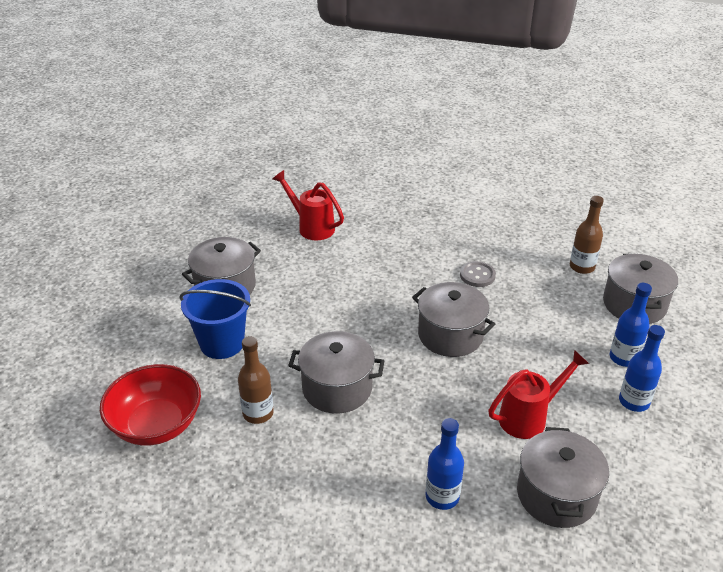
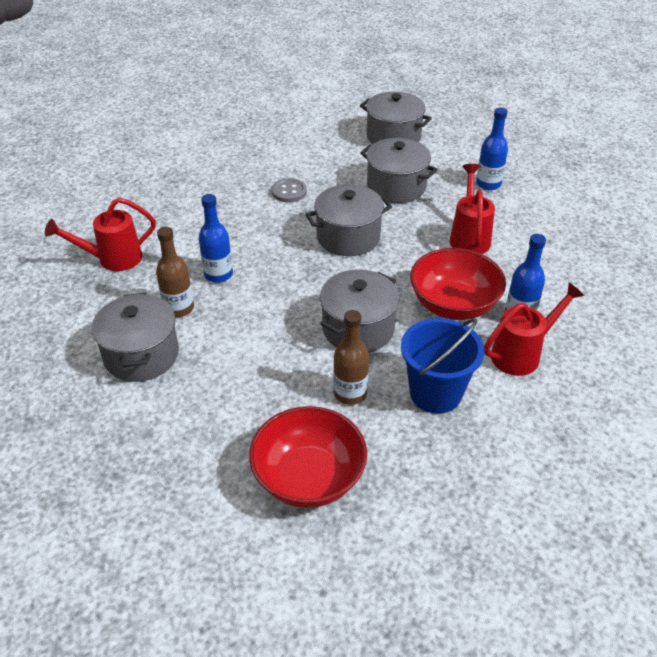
camera: 60 degrees left, 5 degrees up
blue bucket [179,279,251,359] -> blue bucket moved to [401,318,484,414]
grey pot [517,427,609,528] -> grey pot moved to [360,138,438,203]
brown bottle [570,196,604,274] -> brown bottle moved to [156,227,194,317]
blue bottle [610,283,652,367] -> blue bottle moved to [199,194,233,283]
none -> red bowl [410,248,506,320]
none -> red watering can [484,283,585,376]

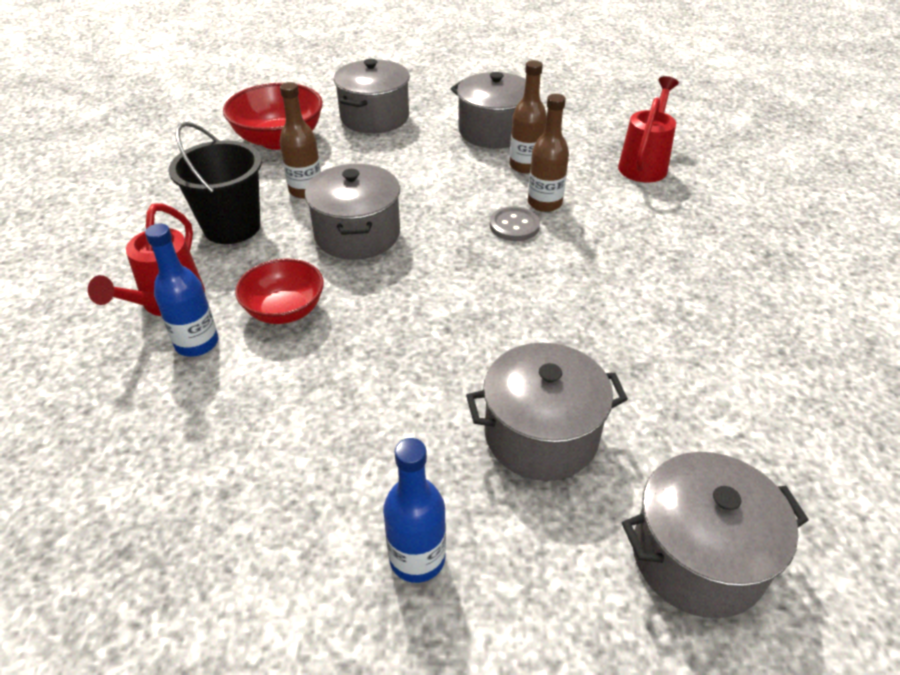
camera: 135 degrees right, 0 degrees up
blue bottle [199,194,233,283] -> brown bottle [528,94,569,212]
grey button [271,178,307,202] -> grey button moved to [490,206,540,241]
grey pot [305,184,392,256] -> grey pot moved to [334,59,410,133]
blue bucket [401,318,484,414] -> black bucket [169,122,262,244]
red bowl [410,248,506,320] -> red bowl [235,258,324,324], size x0.67
red watering can [450,164,495,254] -> none

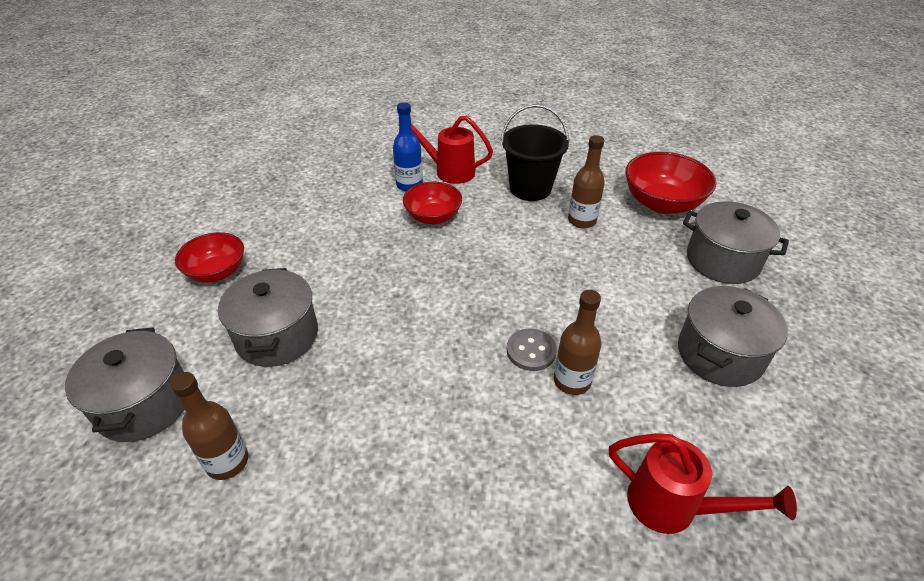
camera: 95 degrees right, 0 degrees up
grey pot [305,164,400,260] -> none
blue bottle [383,438,446,583] -> red bowl [175,232,244,283]
brown bottle [510,60,547,173] -> brown bottle moved to [170,372,248,480]

